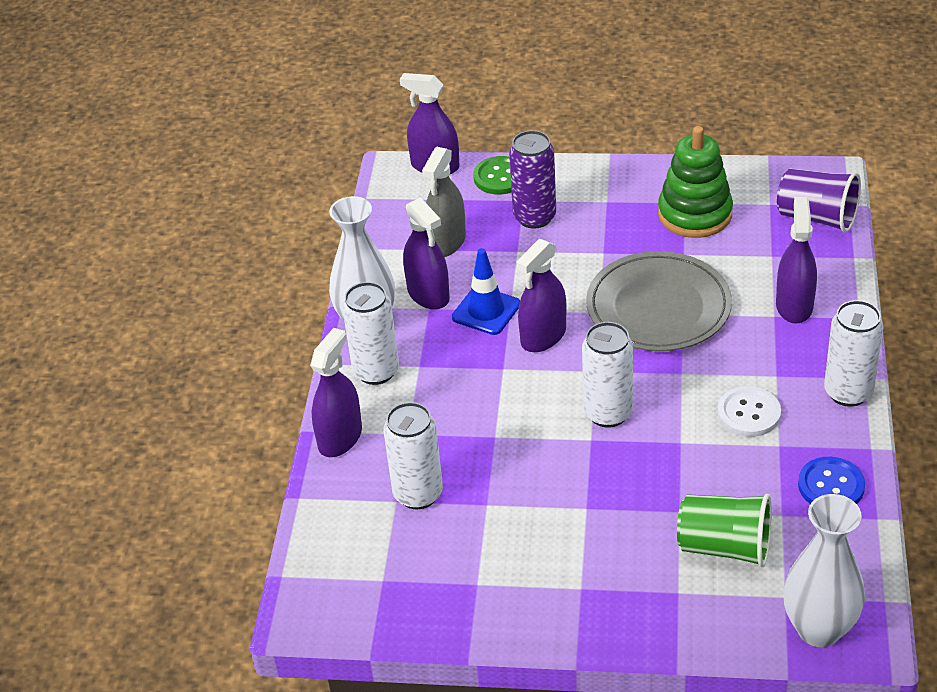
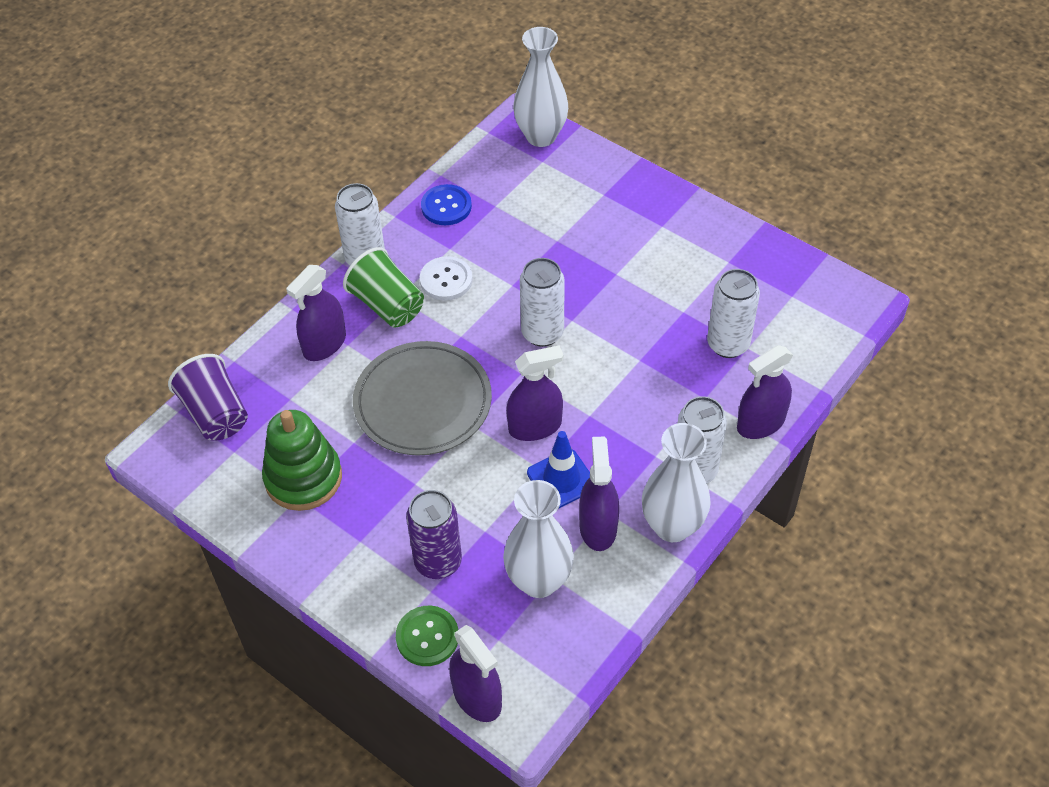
camera: 150 degrees left, 10 degrees up
grey spray bottle [422,147,466,257] -> white vase [503,480,574,598]
green cup [677,494,772,567] -> green cup moved to [343,247,424,328]

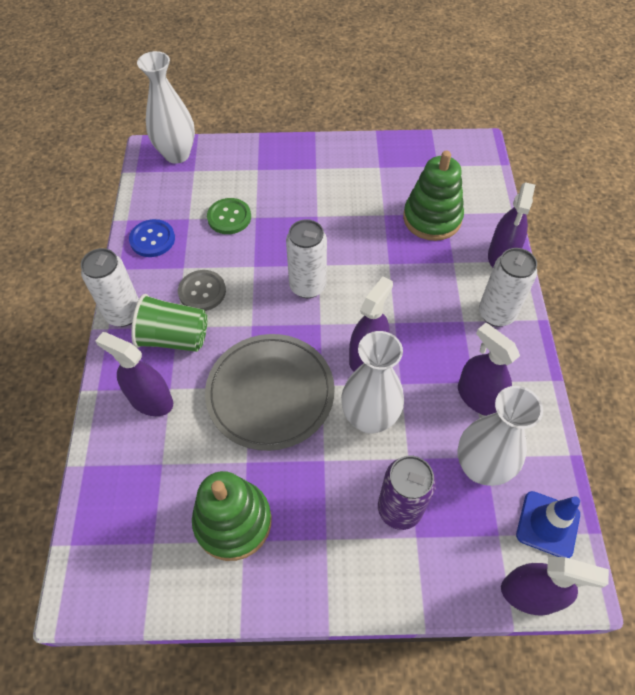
camera: 40 degrees left, 5 degrees up
purple cup [168,354,248,441] -> none
purple spray bottle [286,265,346,361] -> purple spray bottle turned 120 degrees clockwise [95,332,173,416]
green button [396,606,458,666] -> green button moved to [207,198,251,234]
white button [420,256,473,301] -> grey button [178,270,226,311]
blue traffic cone [527,431,590,509] -> blue traffic cone moved to [516,491,580,558]
white vase [642,423,711,542] -> white vase moved to [341,331,404,434]
white can [707,269,760,358] -> green stacking toy [403,151,464,241]

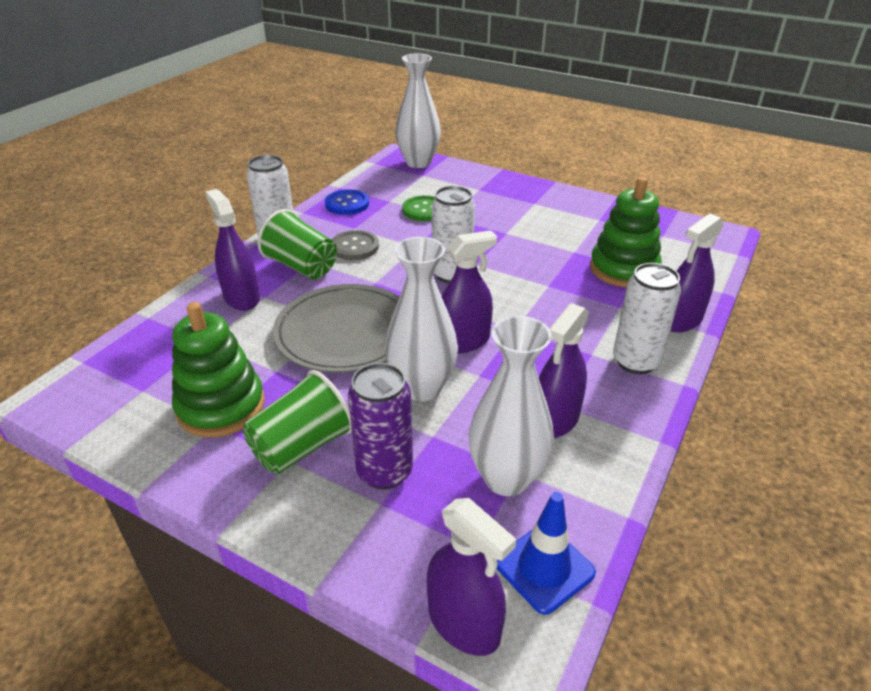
camera: 30 degrees right, 20 degrees down
purple spray bottle [458,323,520,416] -> purple spray bottle turned 135 degrees counterclockwise [539,303,589,438]
none -> green cup [243,370,352,474]

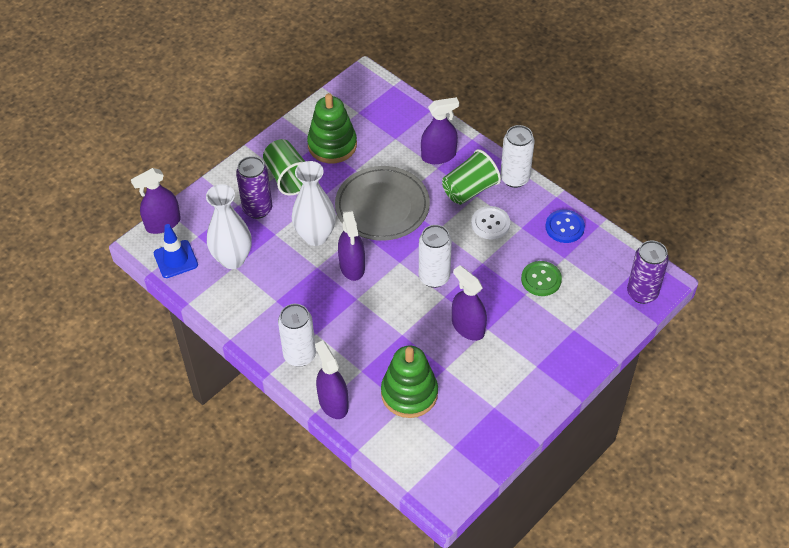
camera: 105 degrees right, 15 degrees up
grey button [331,230,379,260] -> white button [471,206,510,239]
white vase [395,54,441,168] -> purple can [627,241,669,304]
purple spray bottle [539,303,589,438] -> purple spray bottle moved to [452,265,487,341]

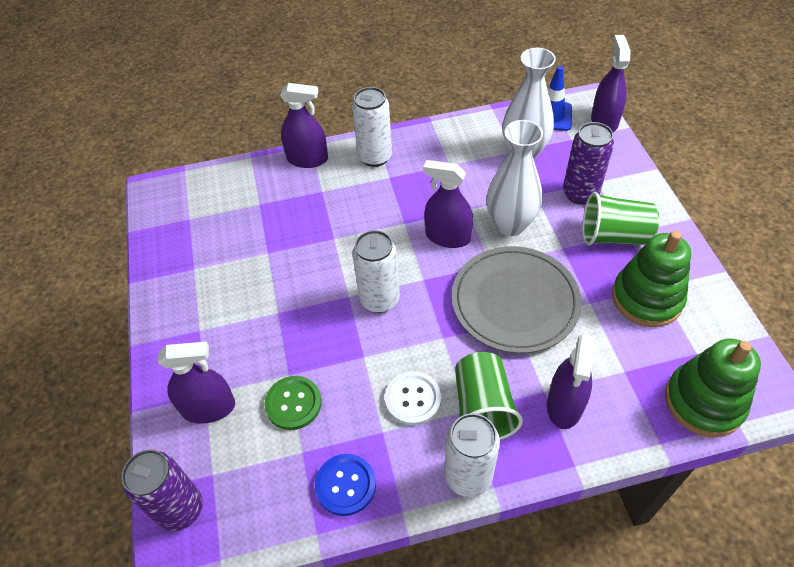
camera: 125 degrees right, 0 degrees up
green stacking toy [381,346,438,418] -> green stacking toy moved to [665,338,761,437]
purple spray bottle [452,265,487,341] -> purple spray bottle moved to [158,341,235,424]

